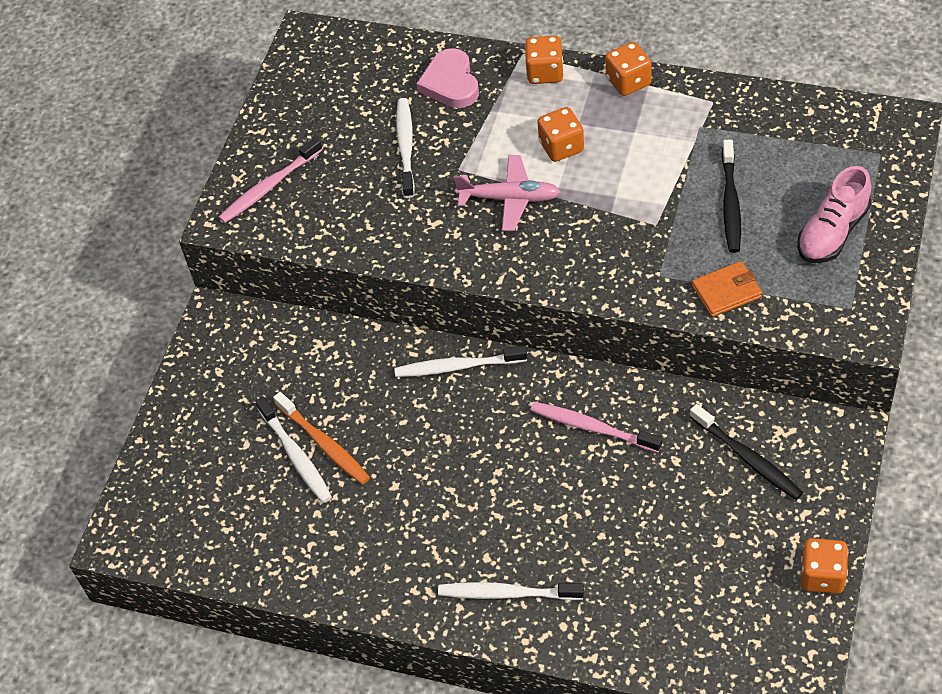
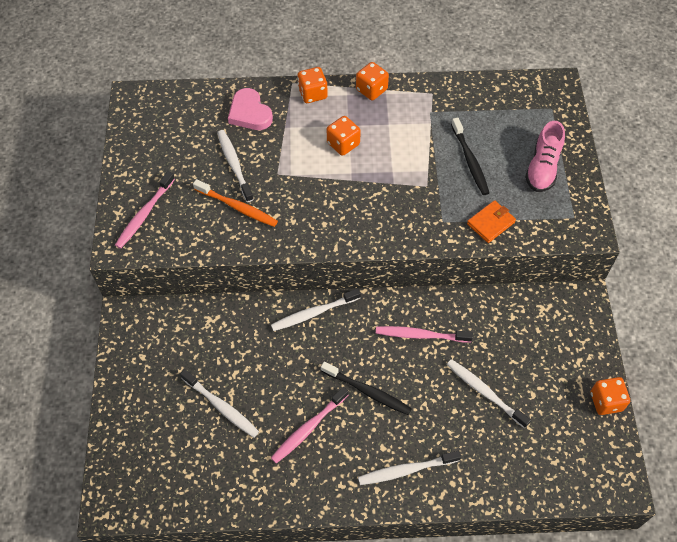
camera: 25 degrees left, 5 degrees up
orange toothbrush [273,392,370,485] -> orange toothbrush moved to [193,179,278,227]
pink plane [454,155,561,231] -> none
black toothbrush [690,404,803,500] -> black toothbrush moved to [321,362,412,415]
none -> pink toothbrush [271,387,348,463]
none -> white toothbrush [447,359,531,428]

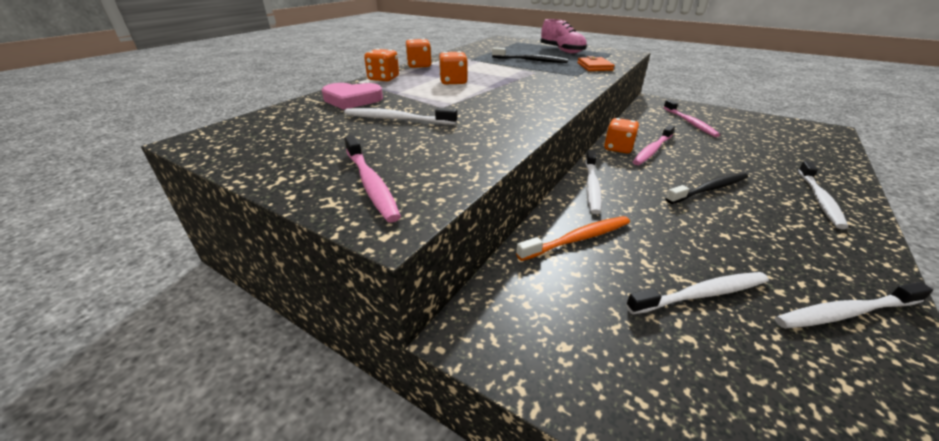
camera: 55 degrees left, 25 degrees down
orange toothbrush [193,179,278,227] -> orange toothbrush moved to [516,216,630,261]
pink toothbrush [271,387,348,463] -> pink toothbrush moved to [663,100,720,137]
white toothbrush [447,359,531,428] -> white toothbrush moved to [775,282,933,329]
orange dice [591,377,630,415] -> orange dice moved to [604,118,639,153]

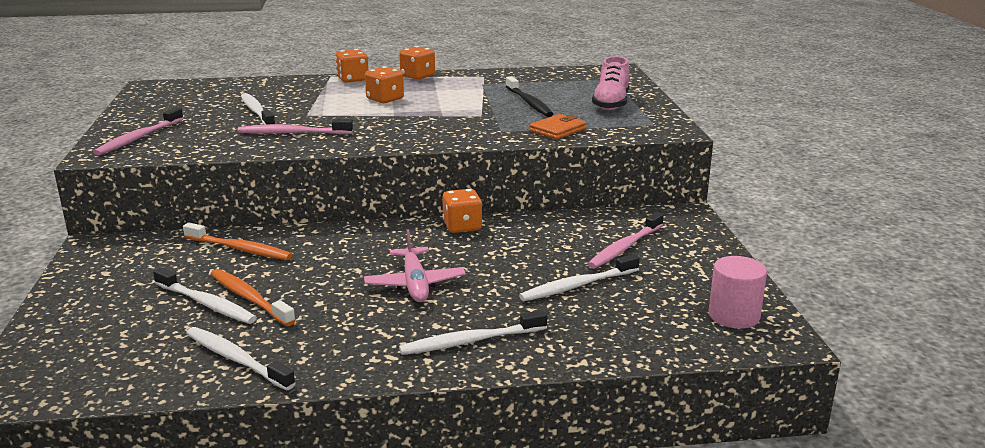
camera: 50 degrees right, 10 degrees down
pink heart [322,83,383,110] -> none
white toothbrush [585,150,602,214] -> white toothbrush moved to [519,254,640,301]
pink toothbrush [633,125,675,165] -> pink toothbrush moved to [237,119,353,134]
black toothbrush [665,172,748,204] -> pink plane [364,229,466,302]
none -> orange toothbrush [211,269,296,326]
none -> pink cylinder [709,256,767,329]

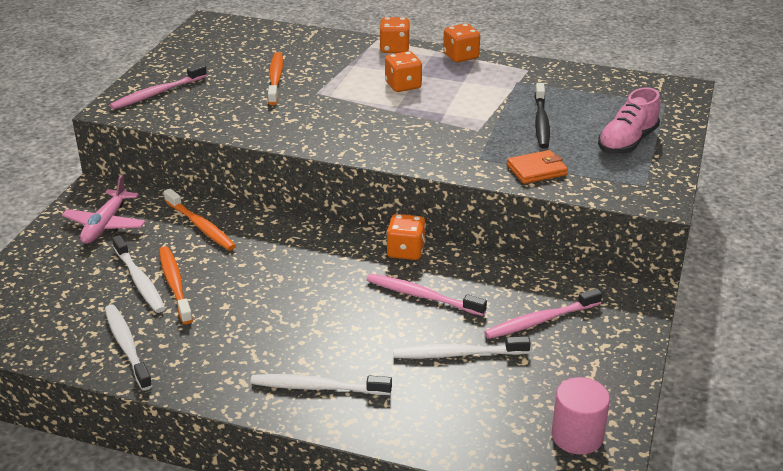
camera: 25 degrees right, 10 degrees up
pink toothbrush [237,119,353,134] -> pink toothbrush moved to [367,274,487,316]
white toothbrush [241,93,275,125] -> orange toothbrush [268,52,283,105]
pink plane [364,229,466,302] -> pink plane moved to [62,175,146,244]

